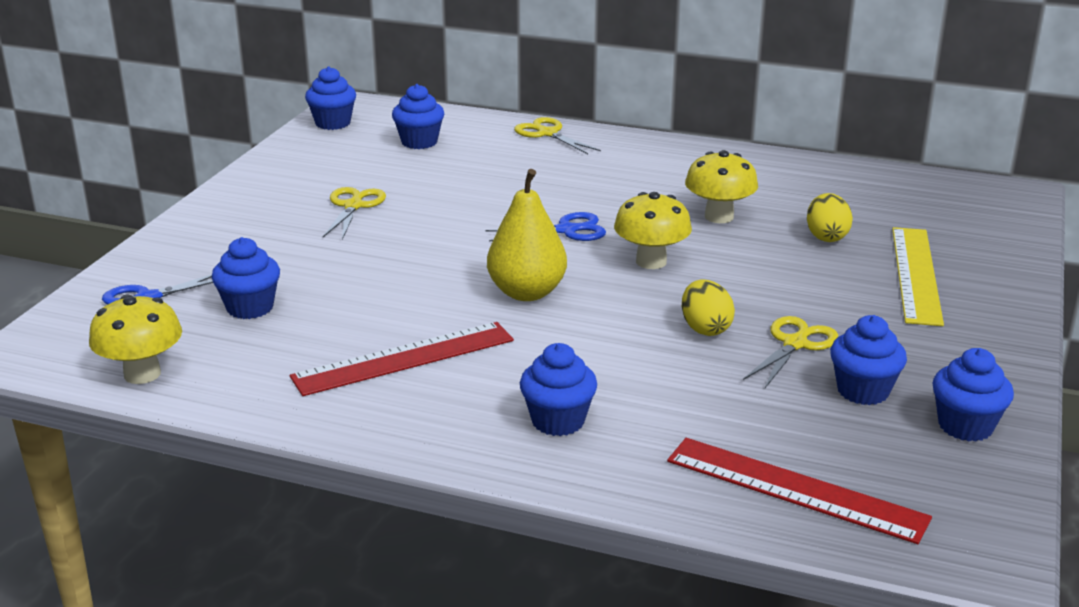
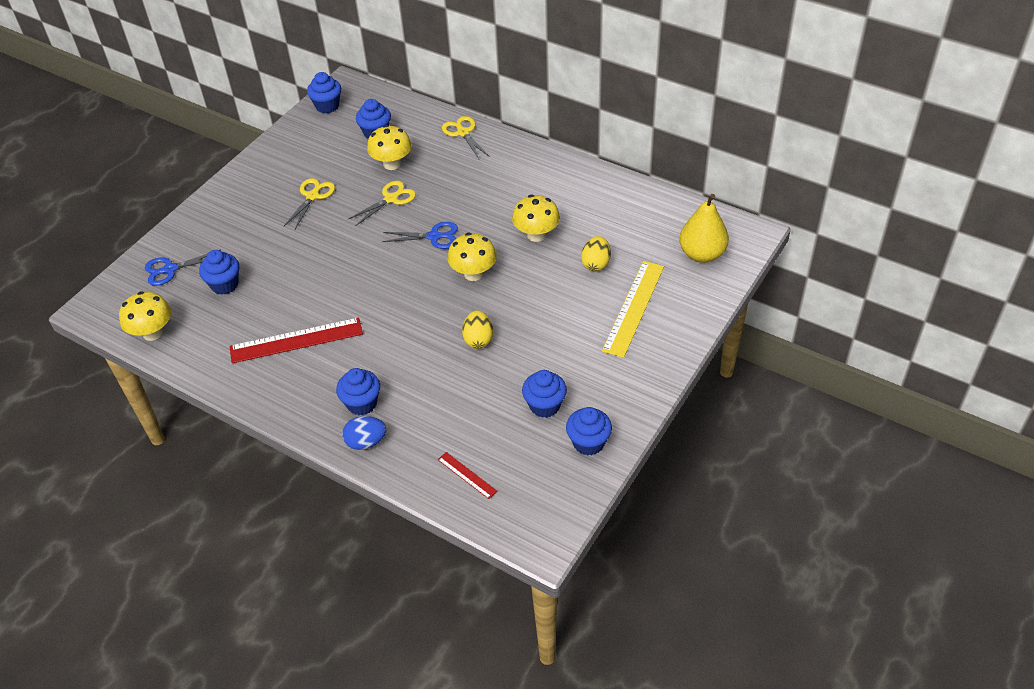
camera: 15 degrees right, 20 degrees up
yellow pear [487,169,567,301] -> yellow pear moved to [679,194,729,263]
red ruler [667,438,932,544] -> red ruler [438,452,497,499], size x0.49
yellow scissors [743,316,838,388] -> yellow scissors moved to [348,181,416,226]
none -> blue egg [342,416,386,450]
none -> yellow mushroom [367,125,412,170]

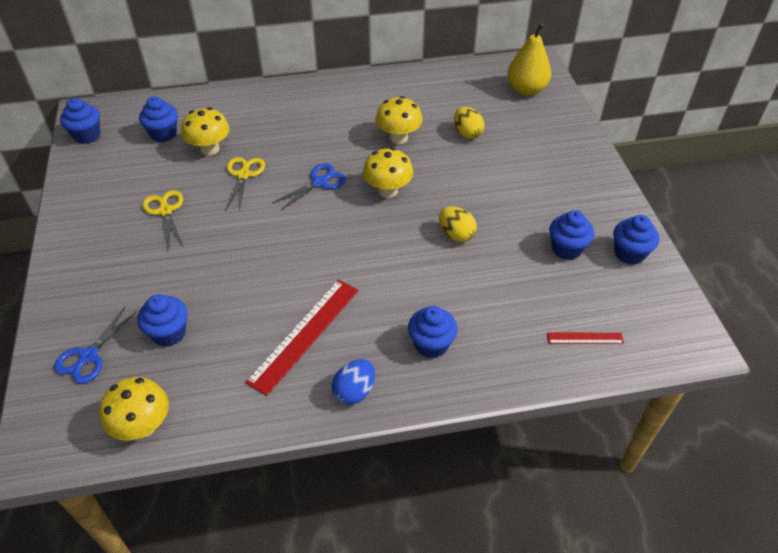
camera: 45 degrees left, 0 degrees up
blue egg [342,416,386,450] -> blue egg moved to [332,359,375,405]
yellow scissors [442,116,490,159] -> none
yellow ruler [602,261,664,358] -> none

